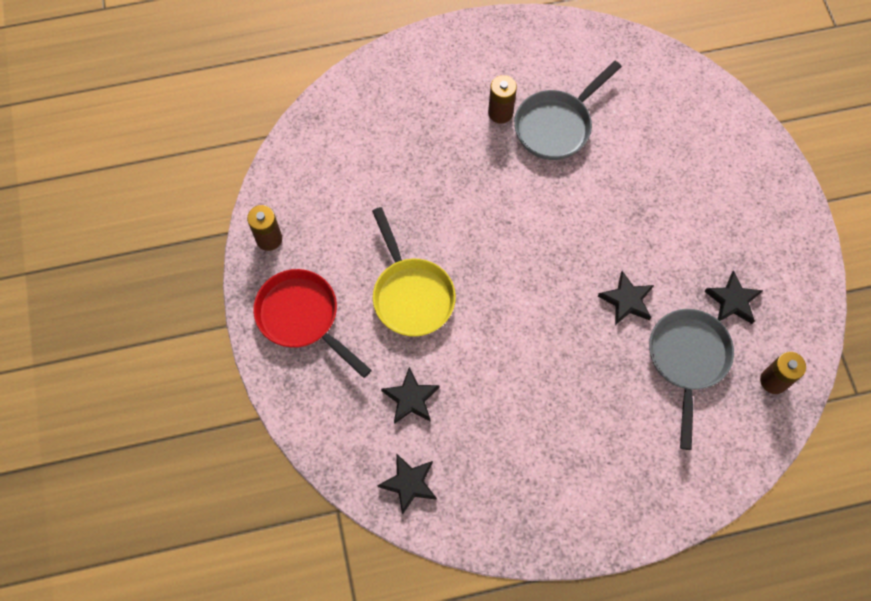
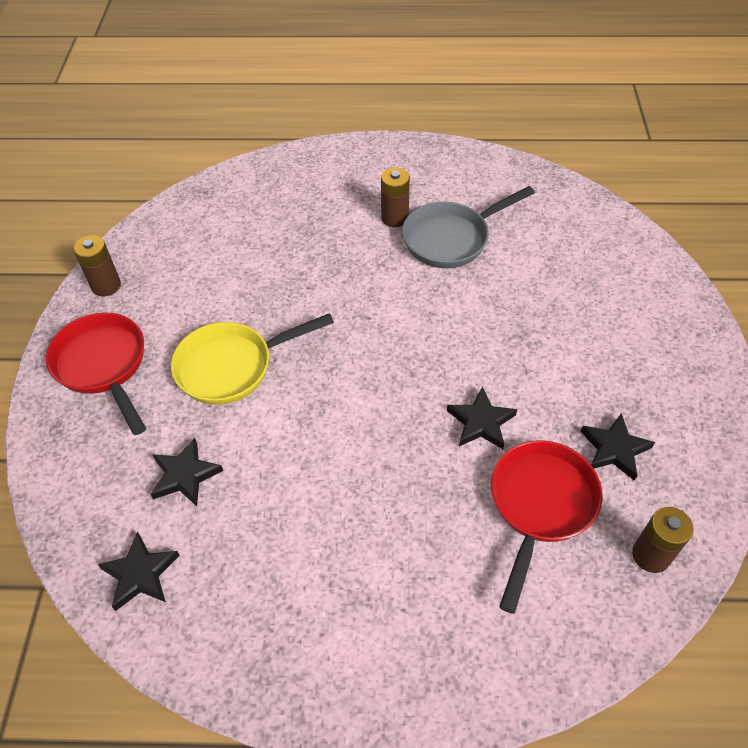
camera: 15 degrees right, 15 degrees down
yellow pan [372,207,456,337] -> yellow pan turned 75 degrees clockwise [171,313,334,405]
grey pan [649,309,734,450] -> red pan [491,440,603,614]

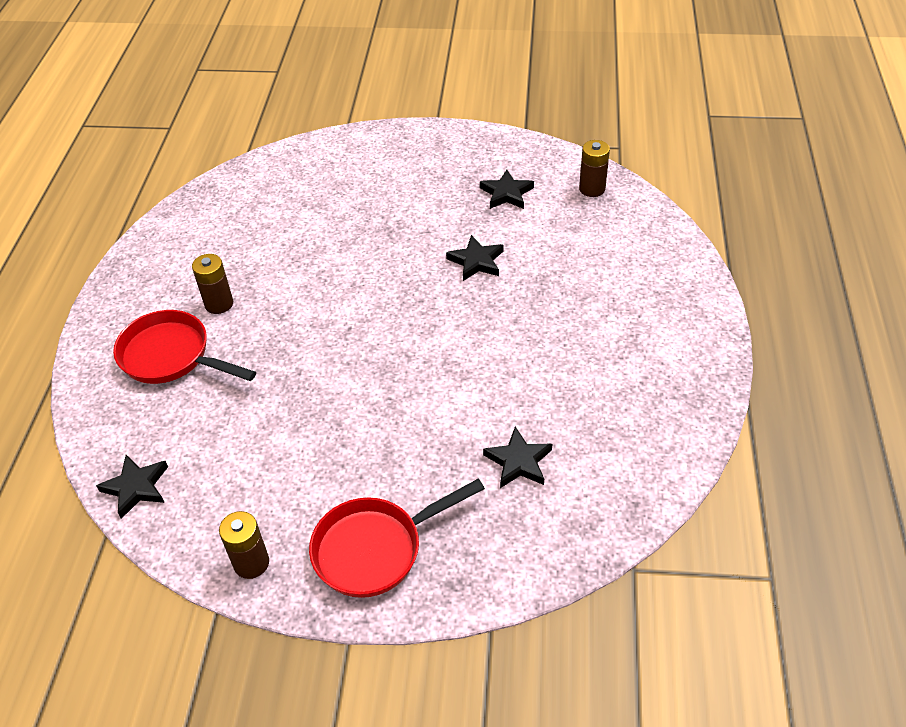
camera: 85 degrees left, 5 degrees down
black star [97,531,180,611] -> black star moved to [96,455,168,519]
yellow pan [171,313,334,405] -> none
grey pan [402,186,535,268] -> none
red pan [491,440,603,614] -> red pan moved to [113,310,256,384]

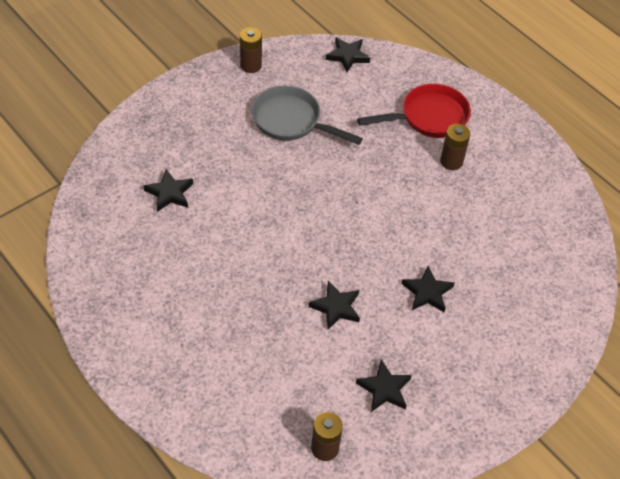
camera: 130 degrees right, 5 degrees up
red pan [309,479,485,598] -> none
none -> grey pan [252,85,363,145]
none -> black star [401,266,454,312]

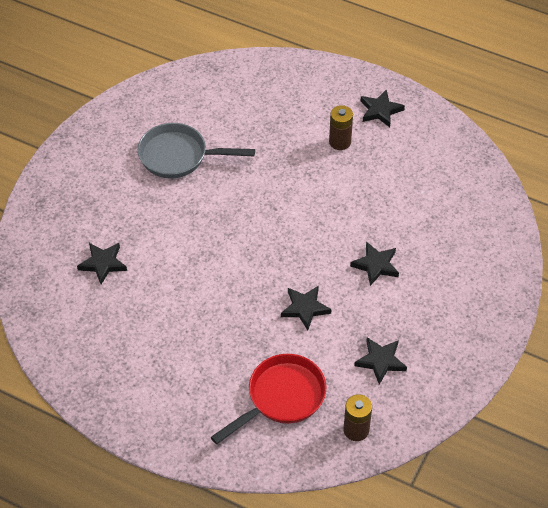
camera: 20 degrees left, 0 degrees up
brown battery [240,27,262,73] -> none
black star [326,37,370,72] -> black star moved to [361,89,405,127]
red pan [357,84,471,138] -> red pan moved to [211,354,327,444]

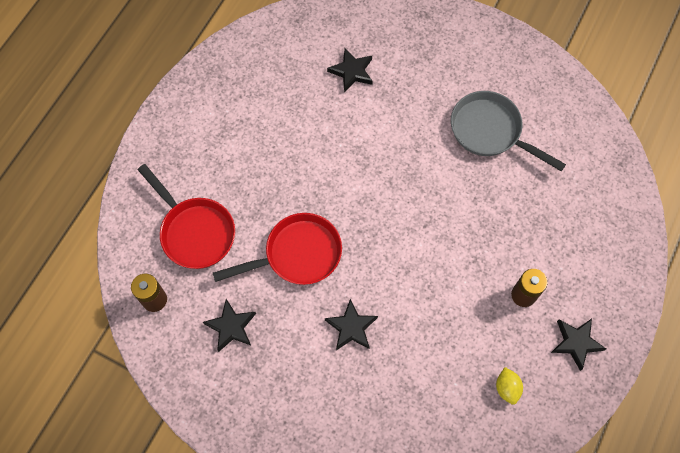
camera: 90 degrees right, 15 degrees up
grey pan [138,123,255,178] -> grey pan turned 60 degrees counterclockwise [451,91,566,171]
black star [281,286,331,330] -> red pan [213,213,342,285]
none -> yellow lemon [496,367,523,405]

